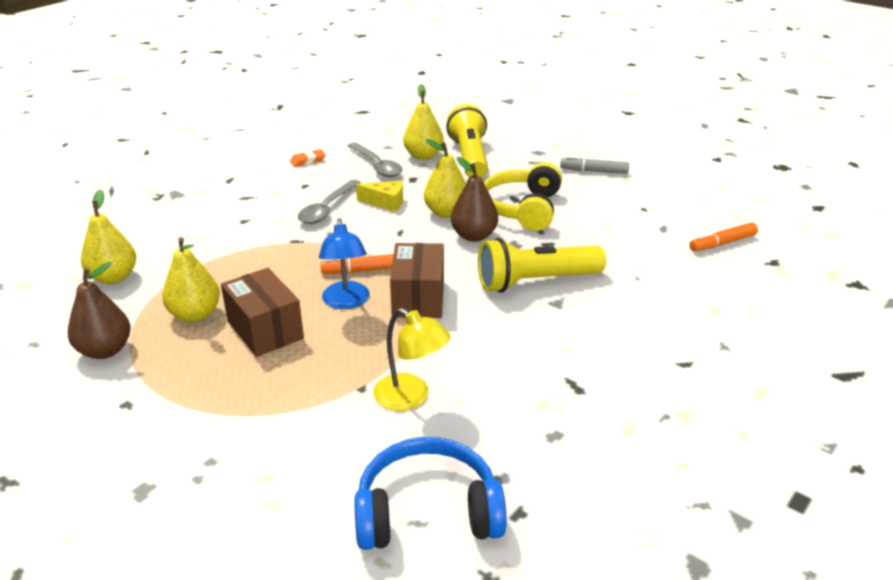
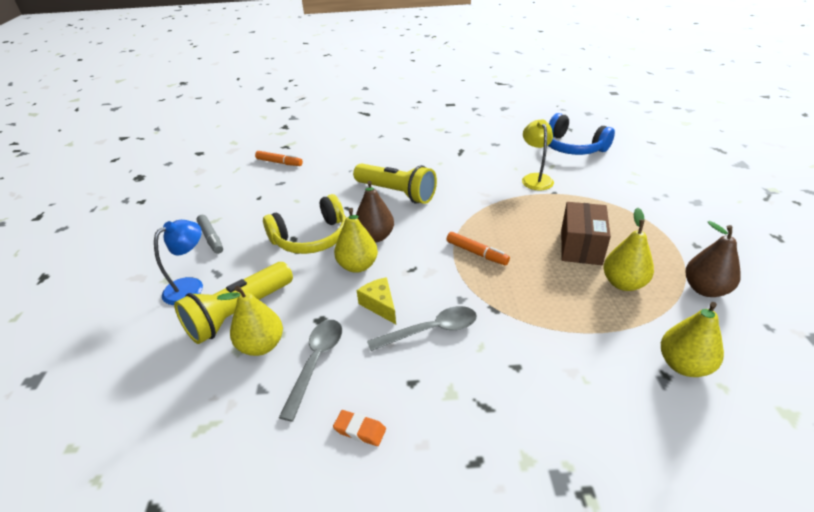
camera: 130 degrees left, 5 degrees up
blue lamp [319,219,370,309] -> blue lamp moved to [154,220,203,305]
brown box [390,243,444,318] -> none

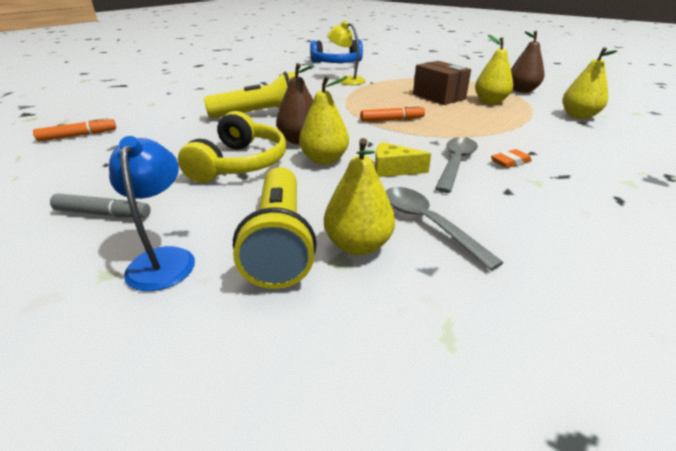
camera: 50 degrees left, 5 degrees down
orange eraser [333,410,386,446] -> orange eraser moved to [491,149,532,168]

